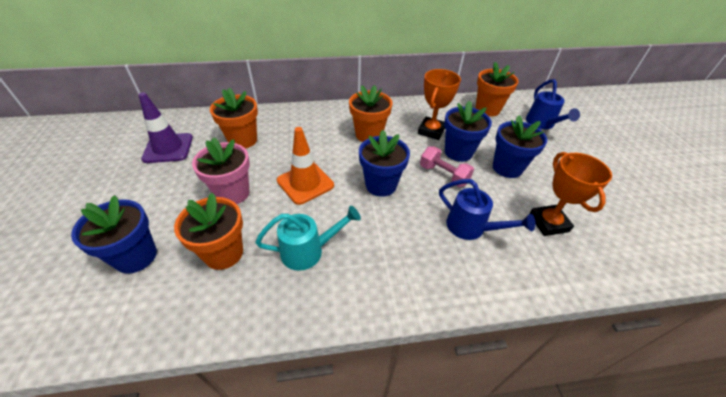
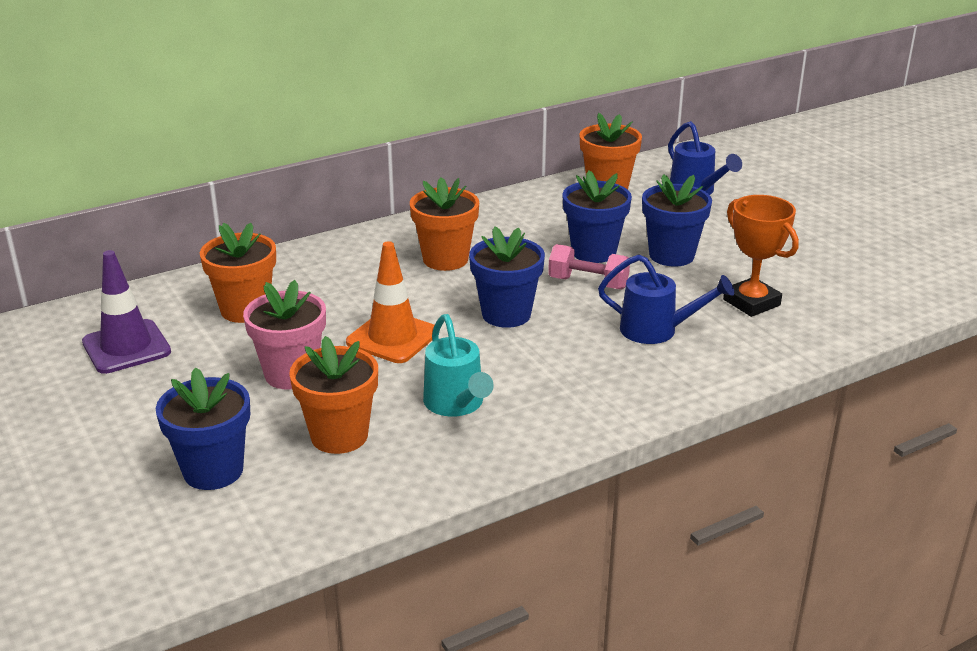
camera: 20 degrees left, 15 degrees down
turquoise watering can [255,206,361,271] -> turquoise watering can turned 105 degrees clockwise [423,314,494,417]
orange trophy [418,69,461,140] -> none

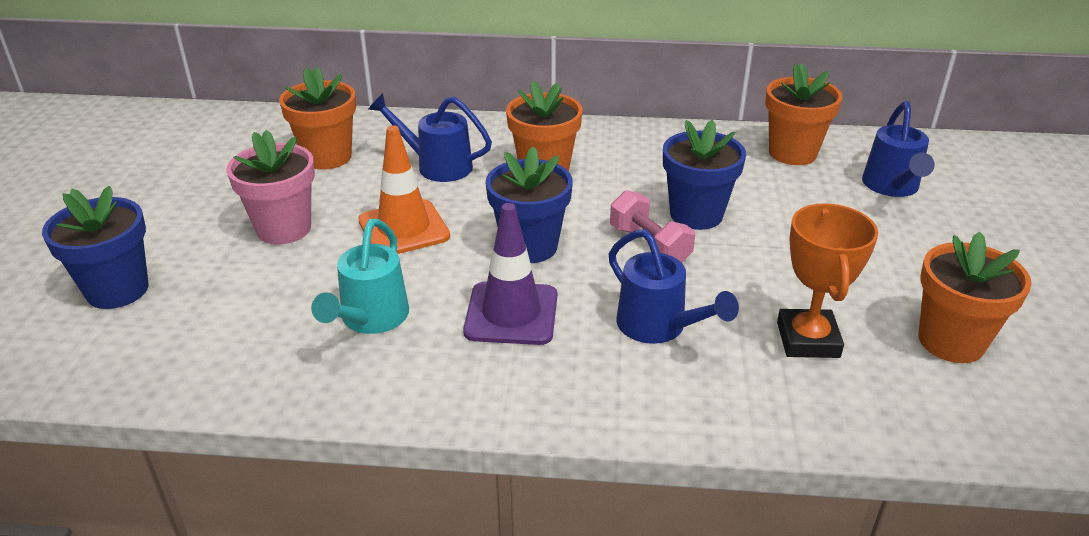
camera: 35 degrees right, 5 degrees up
purple traffic cone [82,250,171,374] -> purple traffic cone moved to [463,203,557,345]
orange flower pot [289,336,378,454] -> orange flower pot moved to [919,232,1032,363]
blue flower pot [642,174,712,267] -> none
none -> blue watering can [368,94,492,182]

